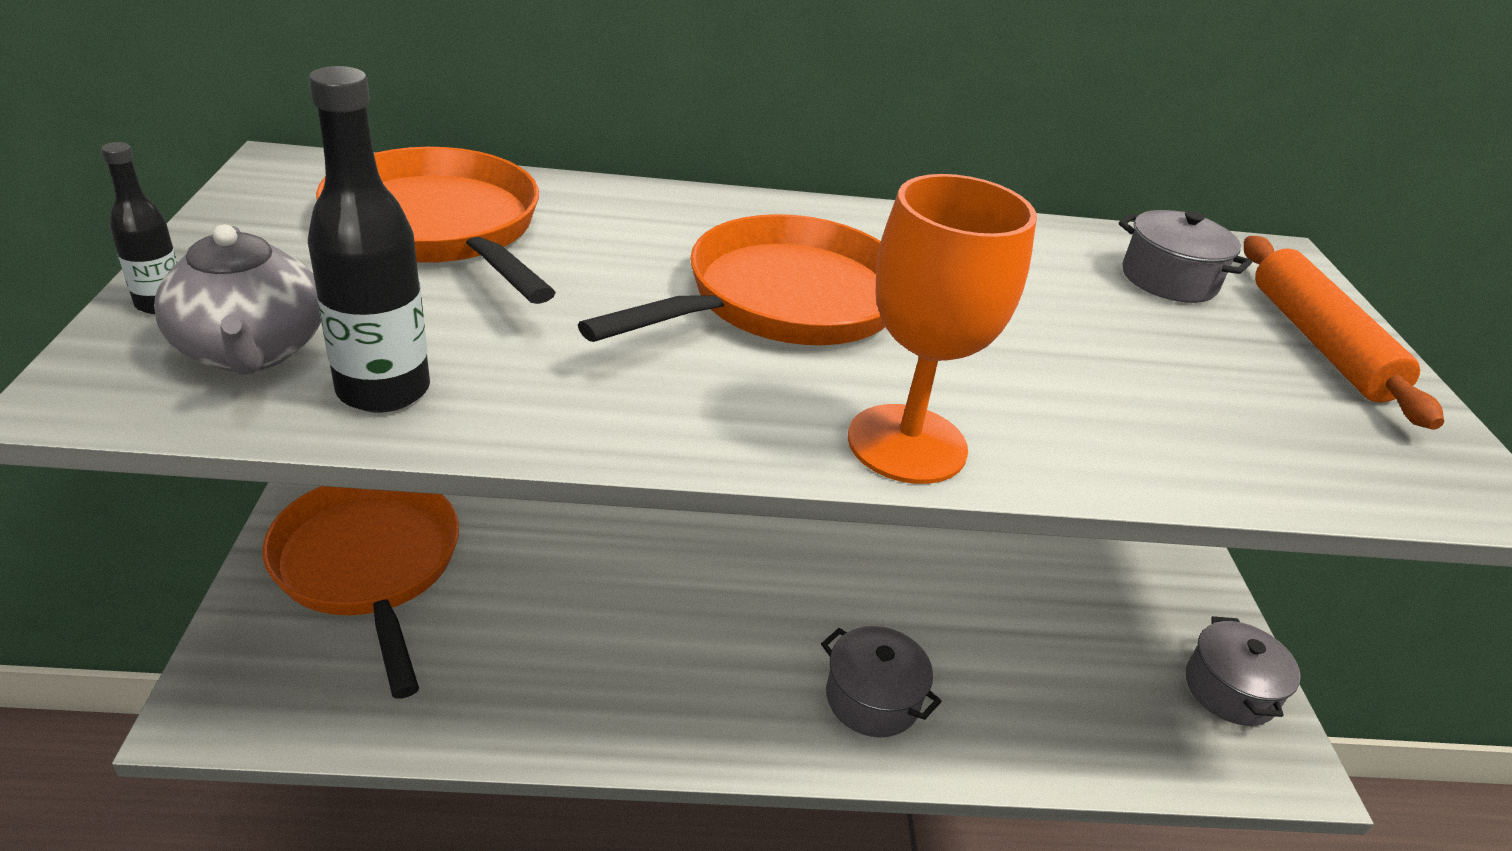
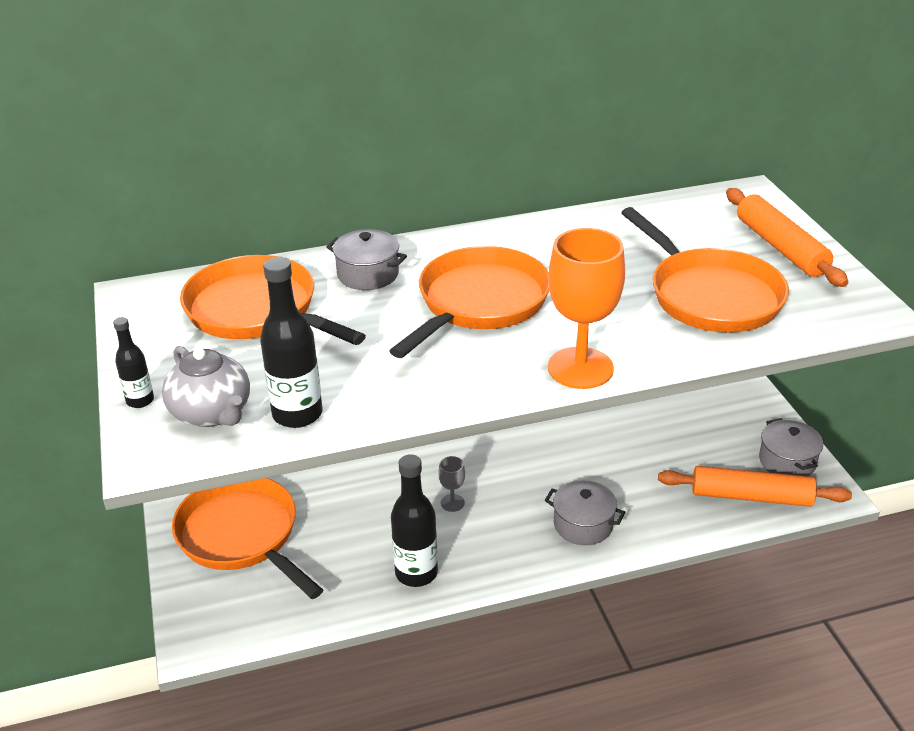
camera: 10 degrees left, 0 degrees up
grey pot [1119,210,1252,303] -> grey pot moved to [326,229,407,290]
none -> black bottle [391,454,438,587]
none -> grey goblet [438,456,465,512]
none -> orange pan [621,207,789,333]
none -> orange rolling pin [658,466,852,507]

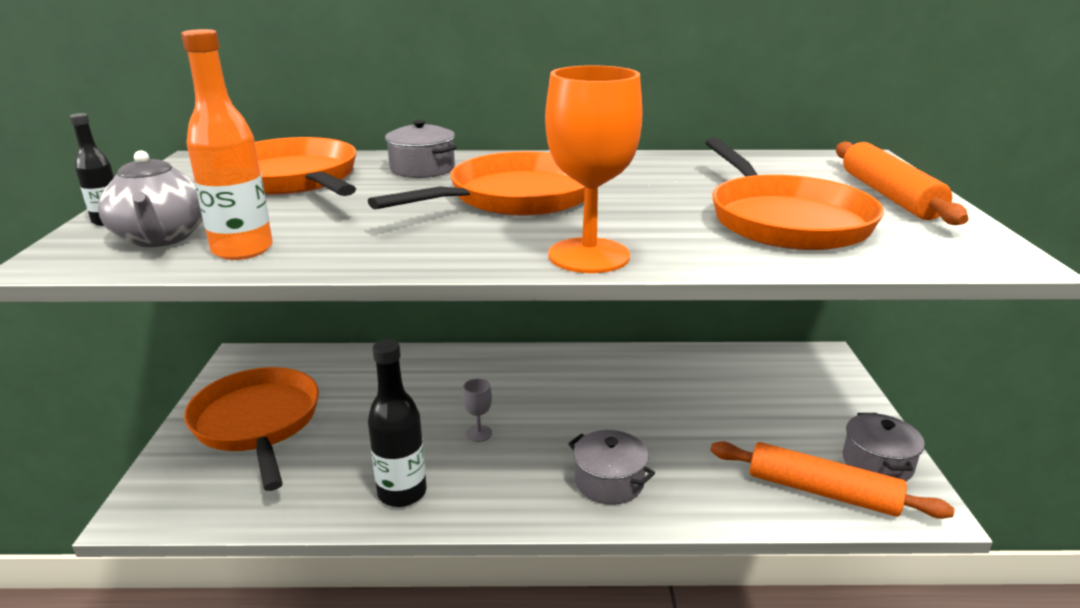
camera: 15 degrees right, 10 degrees down
black bottle [260,257,323,428] -> orange bottle [181,29,273,260]

